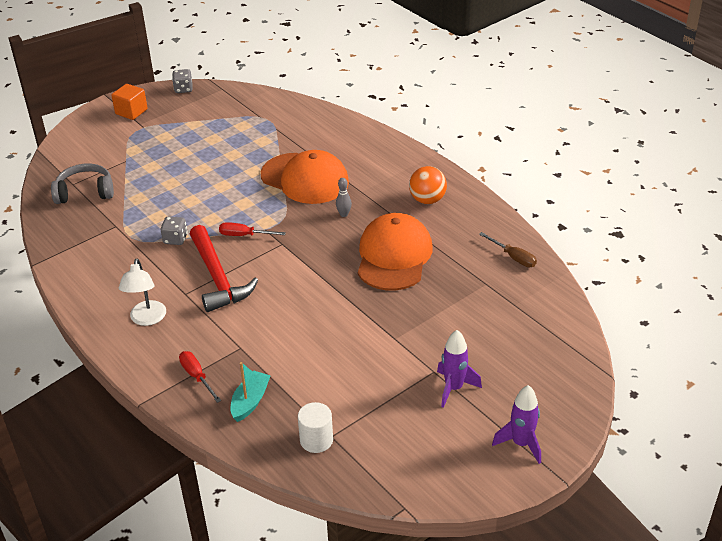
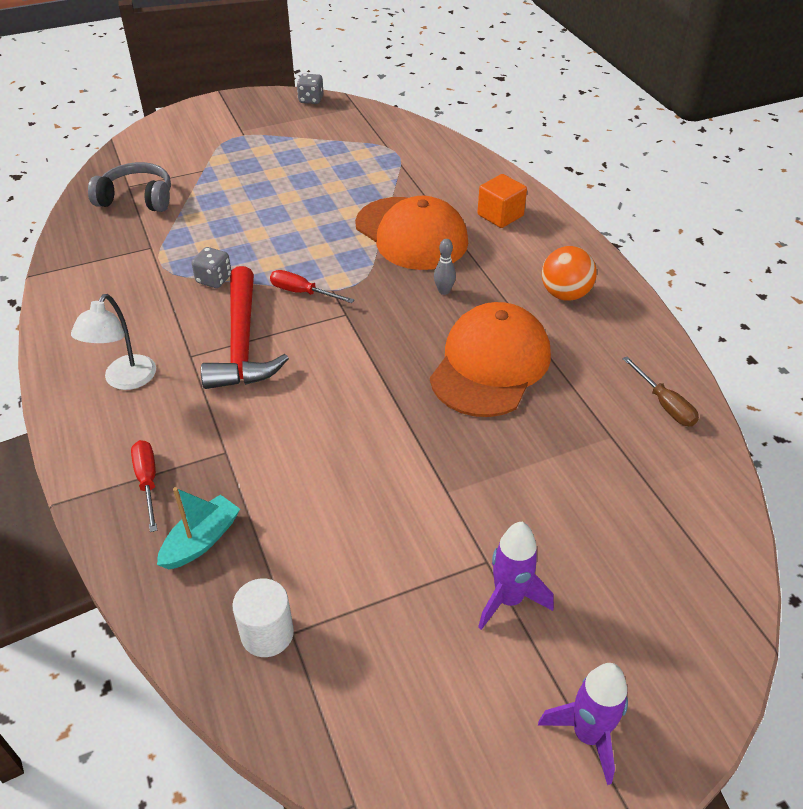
camera: 15 degrees right, 5 degrees up
orange cube [111,84,148,120] -> orange cube moved to [477,174,527,228]

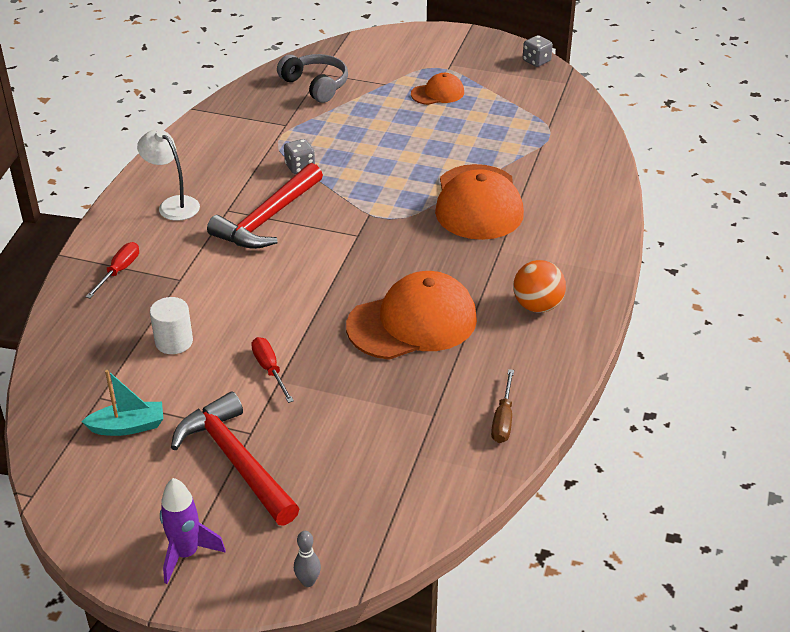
camera: 40 degrees right, 5 degrees down
white lamp [71,294,156,390] -> white lamp turned 75 degrees clockwise [137,129,200,221]
turquoise boat [157,487,240,570] -> turquoise boat moved to [81,370,163,436]
white cylinder [232,578,294,657] -> white cylinder moved to [150,297,193,354]
red screwdriver [270,270,354,303] -> red screwdriver moved to [251,337,294,403]
grey bowling pin [434,239,456,295] -> grey bowling pin moved to [294,531,321,587]
orange cube [477,174,527,228] -> none
purple rocket [478,522,554,630] -> red hammer [171,392,299,525]
none -> orange cap [411,73,464,105]

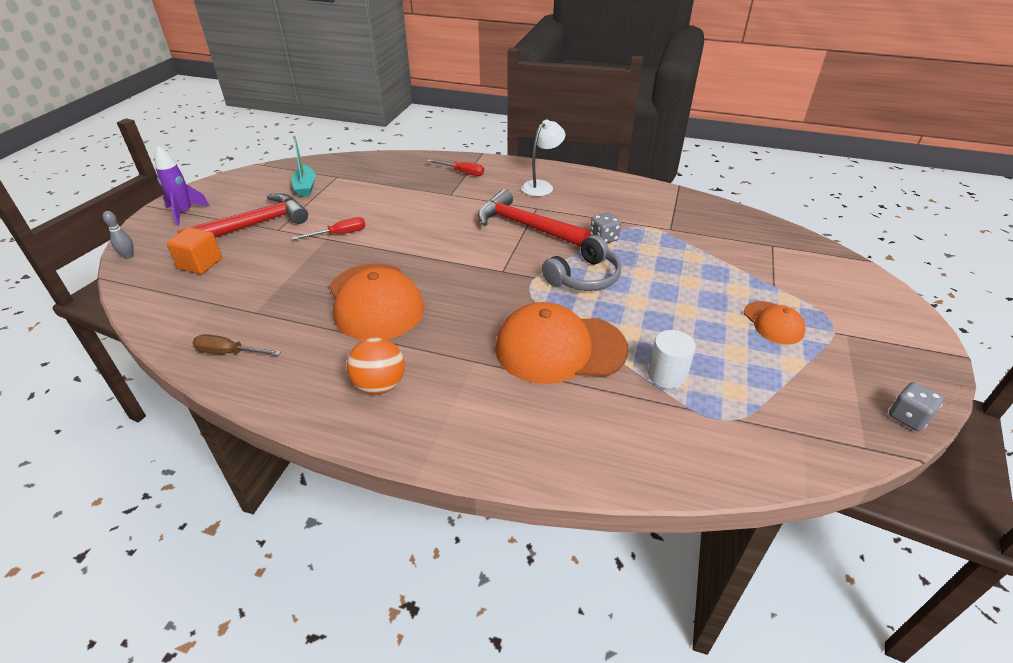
camera: 90 degrees right, 0 degrees up
white cylinder [150,297,193,354] -> white cylinder moved to [648,330,696,389]
grey headphones [277,54,348,103] -> grey headphones moved to [542,235,621,291]
none -> orange cube [166,227,222,274]

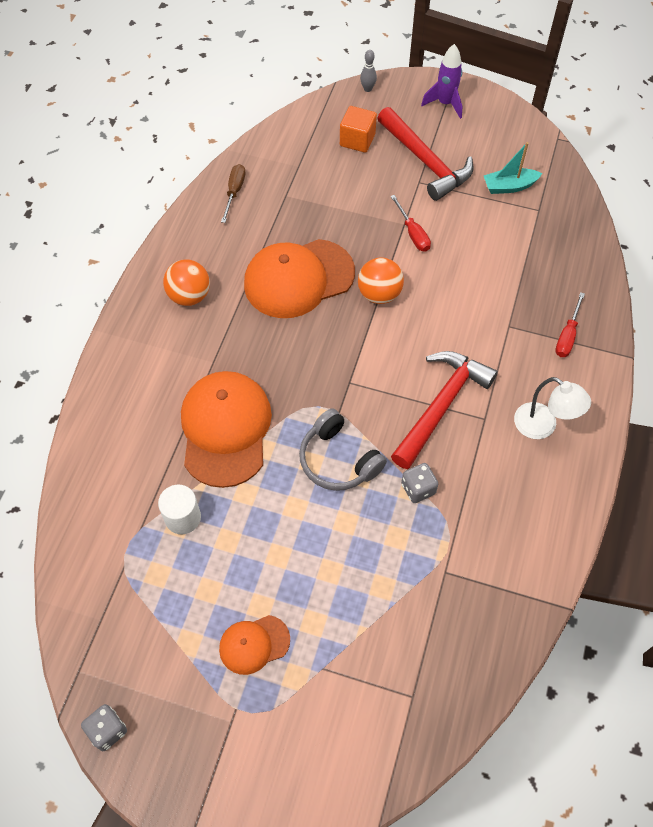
camera: 90 degrees right, 20 degrees up
none -> orange ball [358,257,404,304]

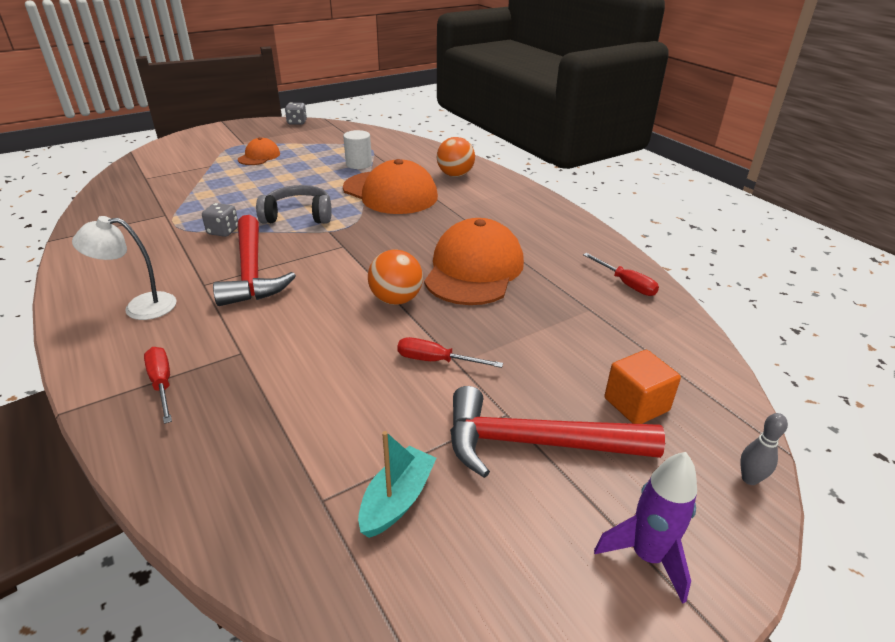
camera: 130 degrees right, 25 degrees down
orange ball [163,259,210,306] -> orange ball moved to [437,137,475,177]
brown screwdriver [221,164,246,223] -> red screwdriver [583,253,659,296]

